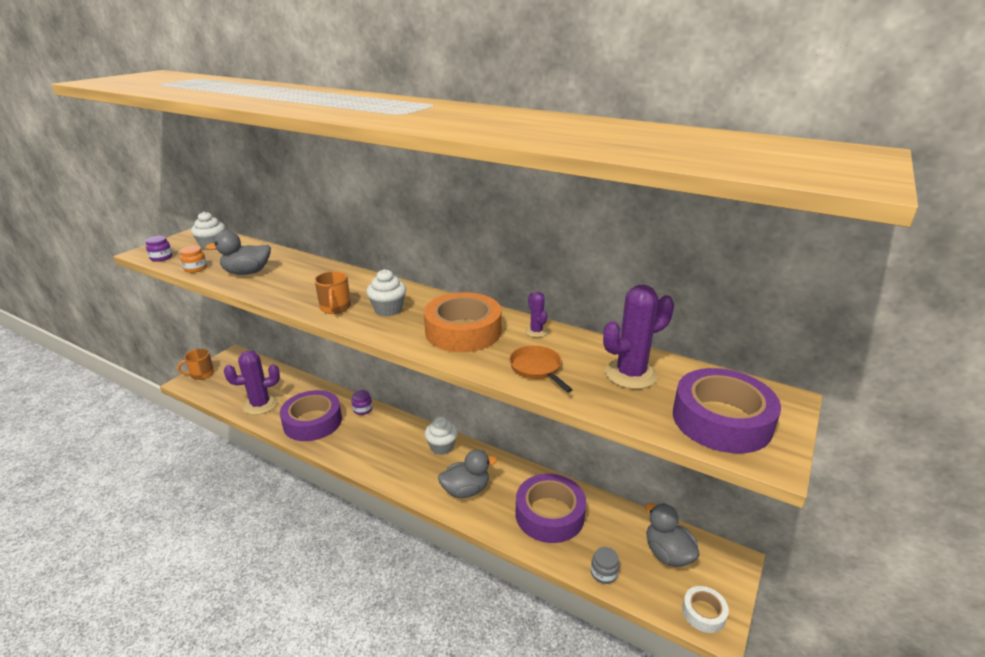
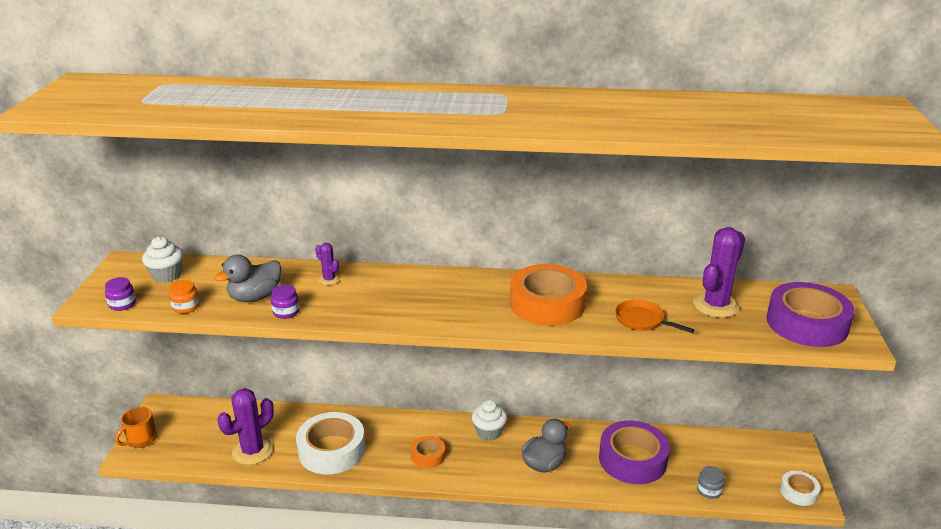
camera: 25 degrees left, 0 degrees up
purple tape [280,390,342,441] -> white tape [296,412,365,474]
orange mug [315,271,351,314] -> none
purple jar [351,390,372,415] -> purple jar moved to [271,285,300,319]
white cupcake [366,269,406,316] -> none
purple cactus [525,292,548,337] -> purple cactus moved to [315,243,340,285]
grey duck [645,503,700,567] -> none
none -> orange tape [411,436,445,468]

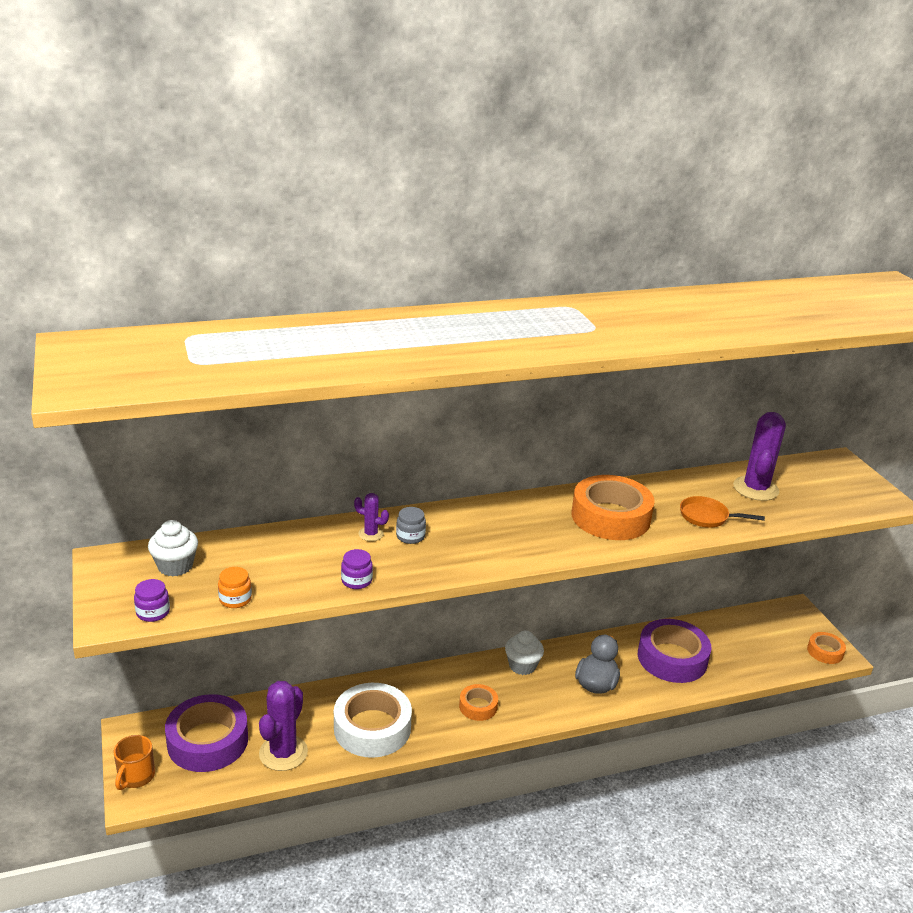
camera: 25 degrees left, 0 degrees up
grey duck [214,255,282,302] -> none
grey jar [697,466,724,499] -> grey jar moved to [396,507,426,544]
purple tape [766,282,855,347] -> purple tape moved to [165,694,248,772]
white tape [780,471,820,506] -> orange tape [807,632,846,664]

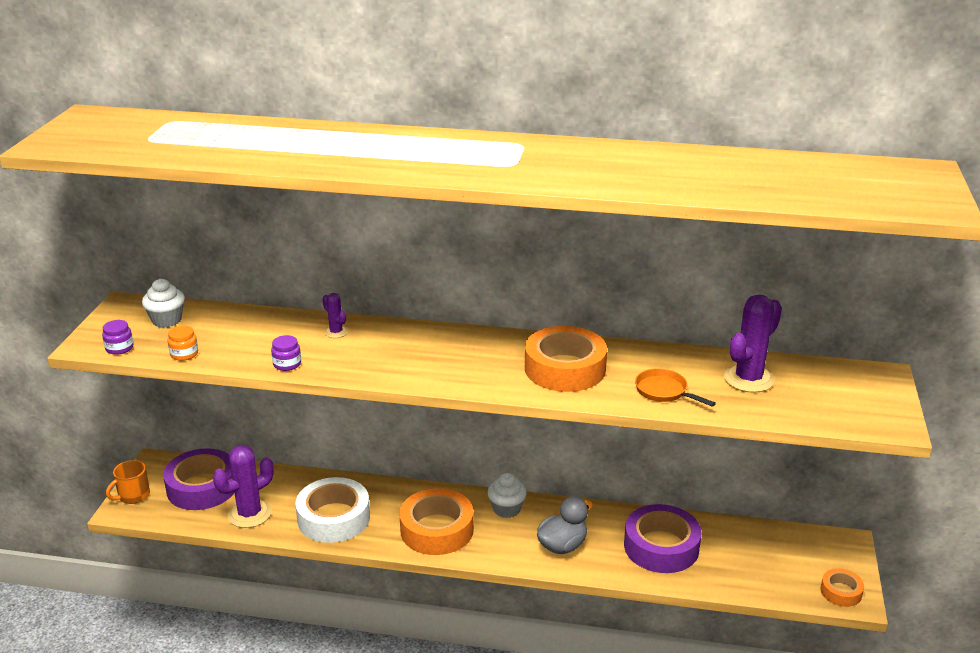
camera: 30 degrees right, 0 degrees up
grey jar [396,507,426,544] -> none
orange tape [459,684,498,721] -> orange tape [399,488,474,555], size x1.95

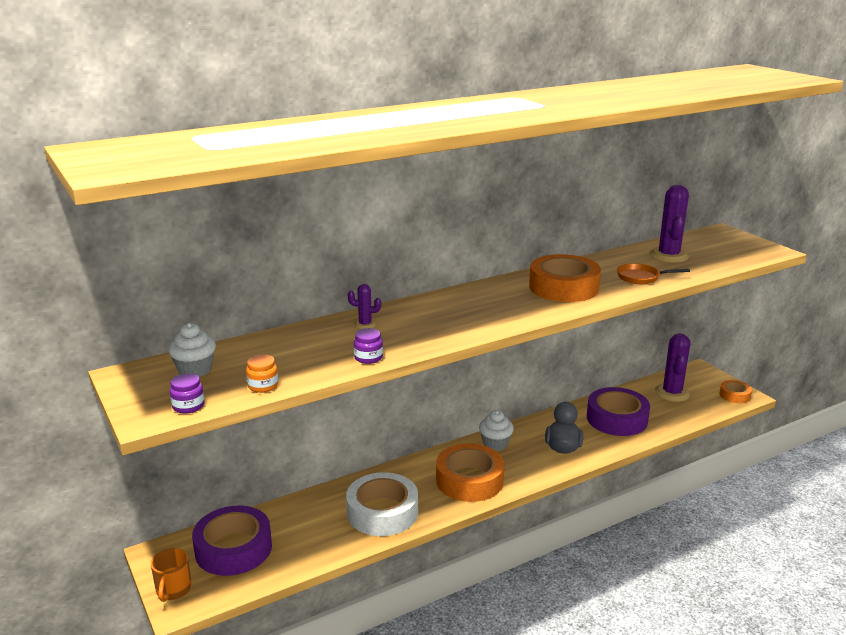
camera: 40 degrees left, 5 degrees down
purple cactus [213,445,274,528] -> purple cactus moved to [655,333,690,402]

